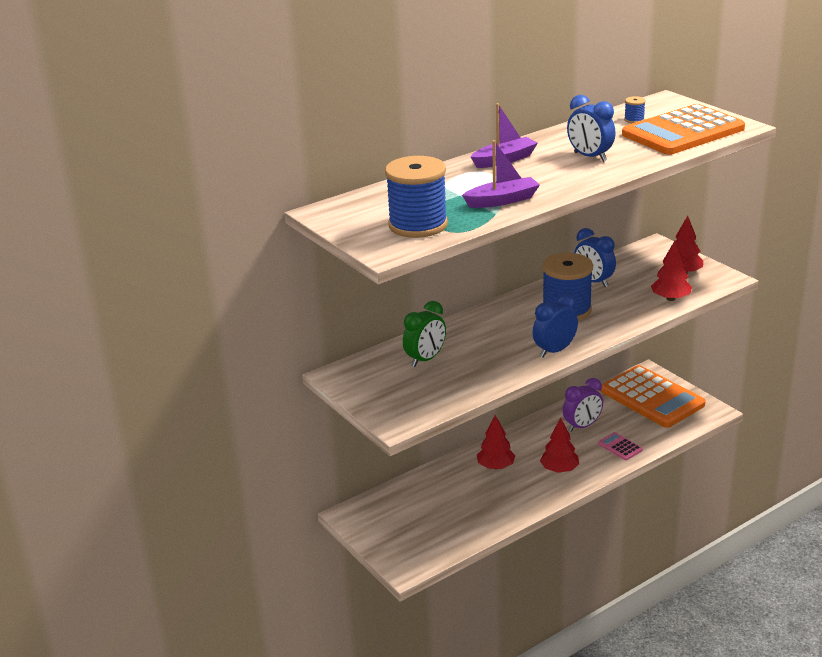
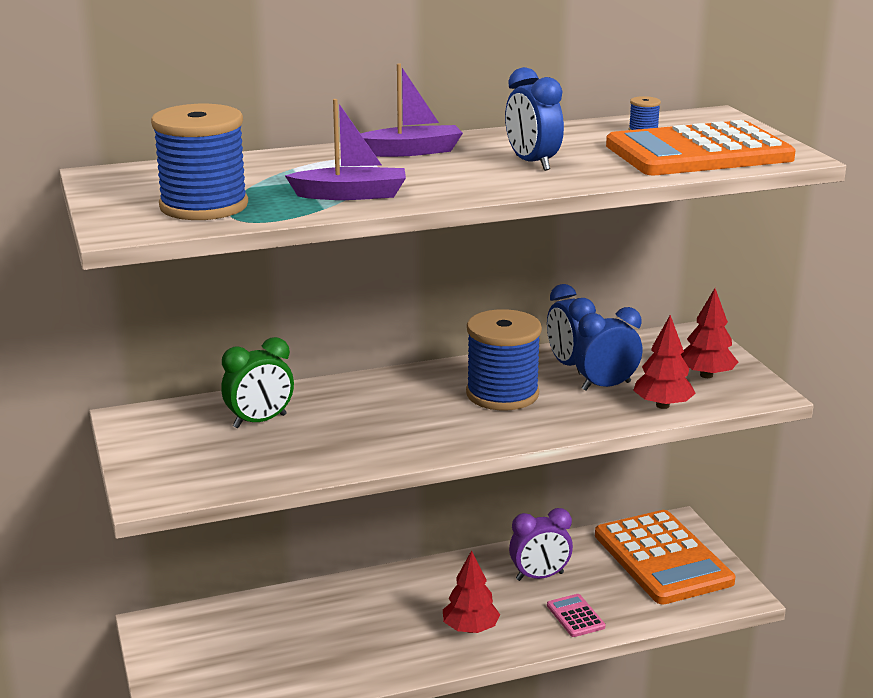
camera: 15 degrees right, 5 degrees down
red tree [477,415,515,469] -> none
blue clock [533,293,578,358] -> blue clock moved to [574,307,643,391]

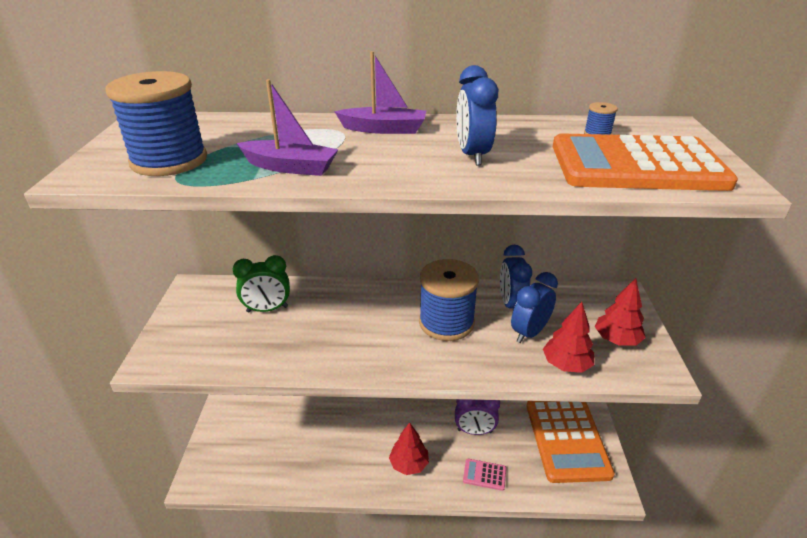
camera: 20 degrees right, 10 degrees up
pink calculator [547,594,606,637] -> pink calculator turned 75 degrees counterclockwise [463,459,506,491]
blue clock [574,307,643,391] -> blue clock turned 45 degrees counterclockwise [511,272,558,343]

